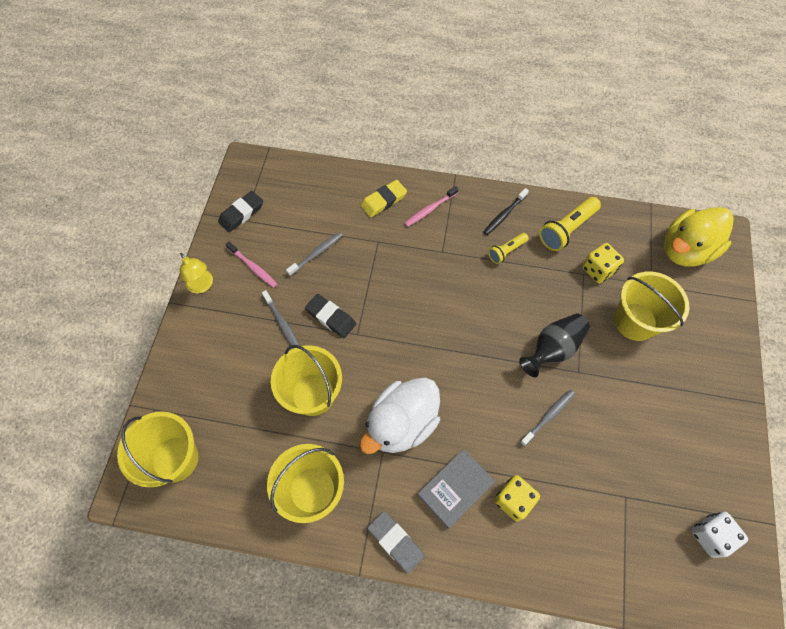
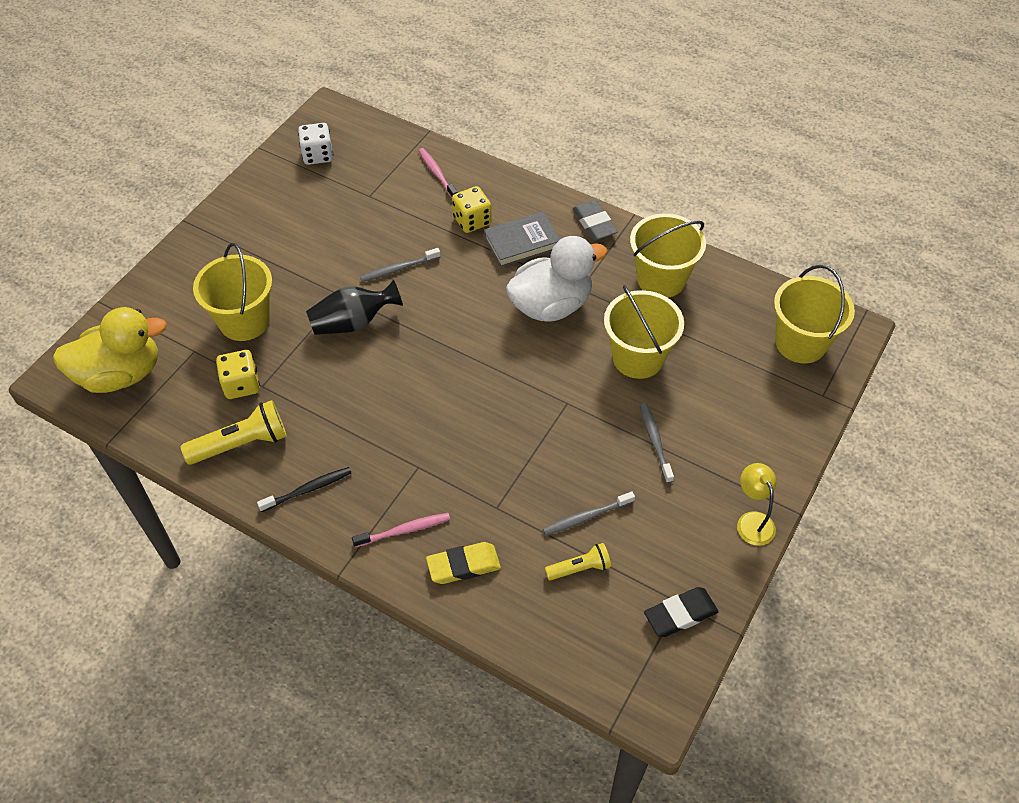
camera: 160 degrees left, 10 degrees down
pink toothbrush [225,241,278,288] -> pink toothbrush moved to [418,148,458,198]
black eraser [305,294,356,338] -> none
yellow flashlight [488,233,529,264] -> yellow flashlight moved to [545,543,611,581]

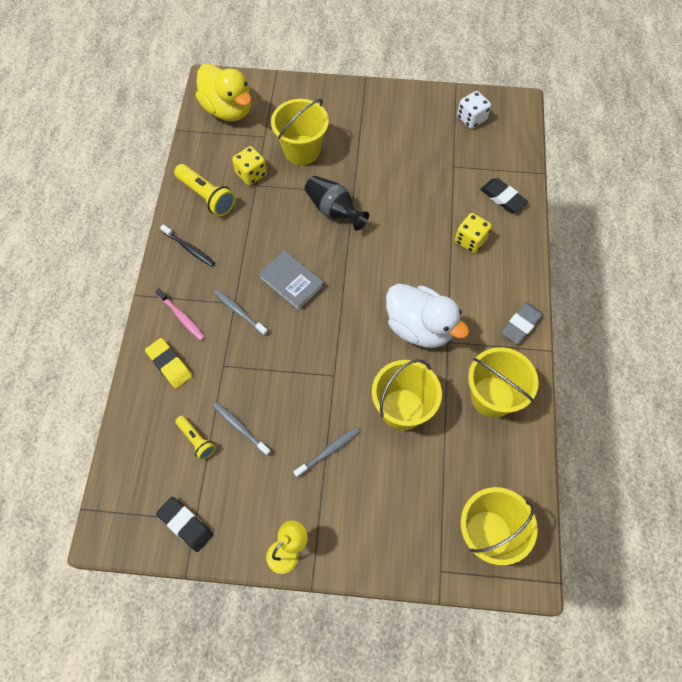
camera: 65 degrees right, 10 degrees up
grey toothbrush [360,248,441,282] -> grey toothbrush moved to [214,290,268,336]
pink toothbrush [418,148,458,198] -> black eraser [480,178,528,213]
grey book [484,211,560,267] -> grey book moved to [258,250,324,311]

